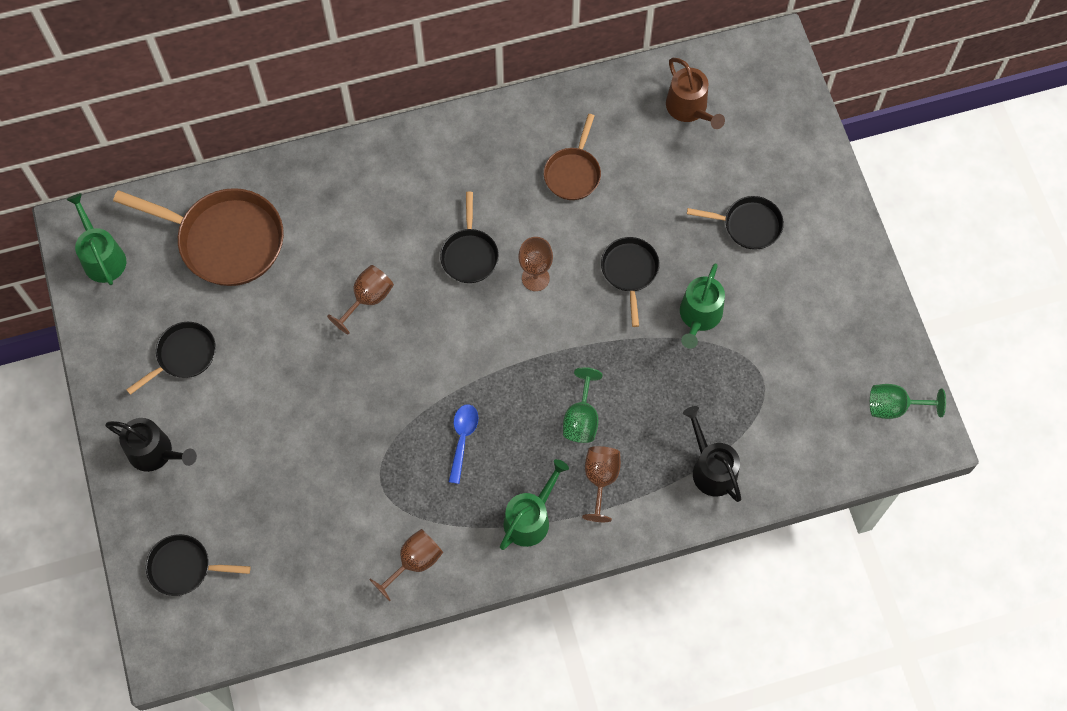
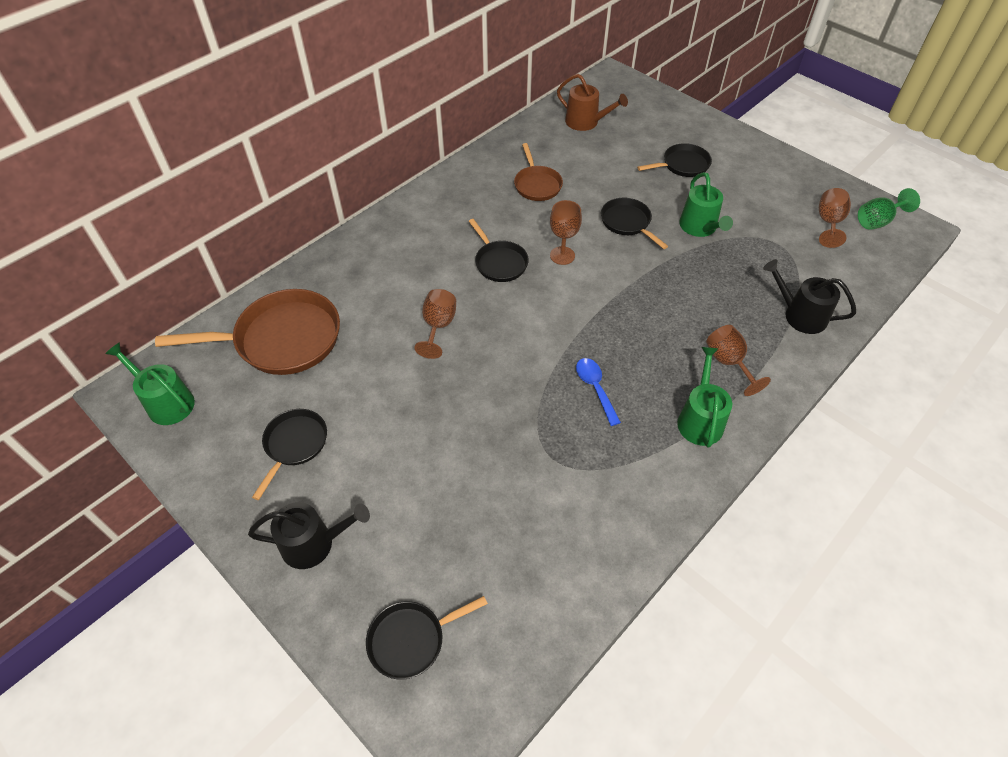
camera: 30 degrees left, 15 degrees down
brown goblet [369,529,443,601] -> brown goblet moved to [819,188,851,248]
green goblet [563,367,603,443] -> none

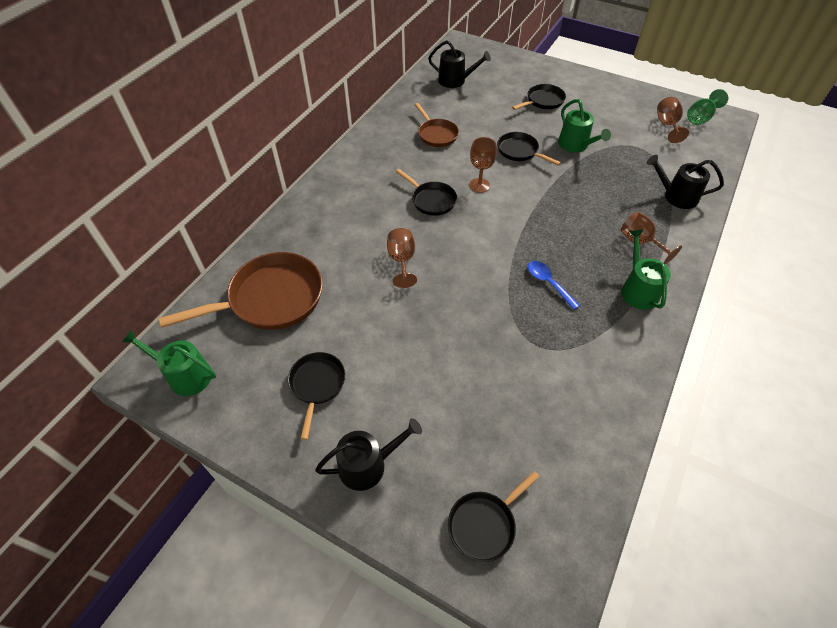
camera: 15 degrees left, 0 degrees up
brown watering can [557,74,628,131] -> black watering can [428,40,491,88]

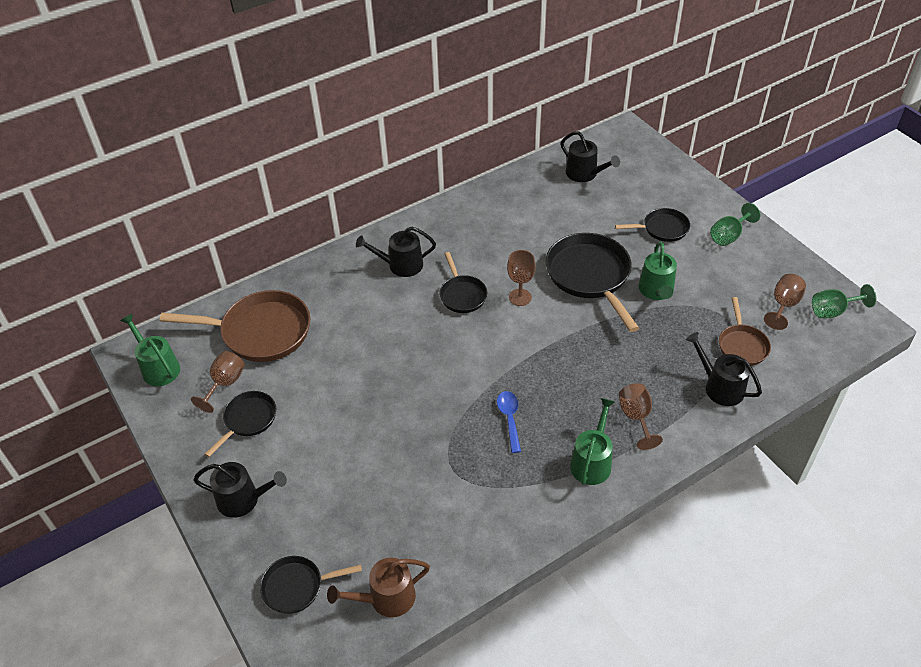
camera: 30 degrees right, 5 degrees down
brown goblet [387,228,417,288] -> brown goblet moved to [191,351,245,413]
brown pan [415,103,459,147] -> brown pan moved to [719,297,771,366]
black pan [497,132,561,166] -> black pan [546,233,639,332], size x1.81
none -> brown watering can [327,558,430,617]
none -> black watering can [356,227,436,277]
none -> green goblet [710,203,760,246]

